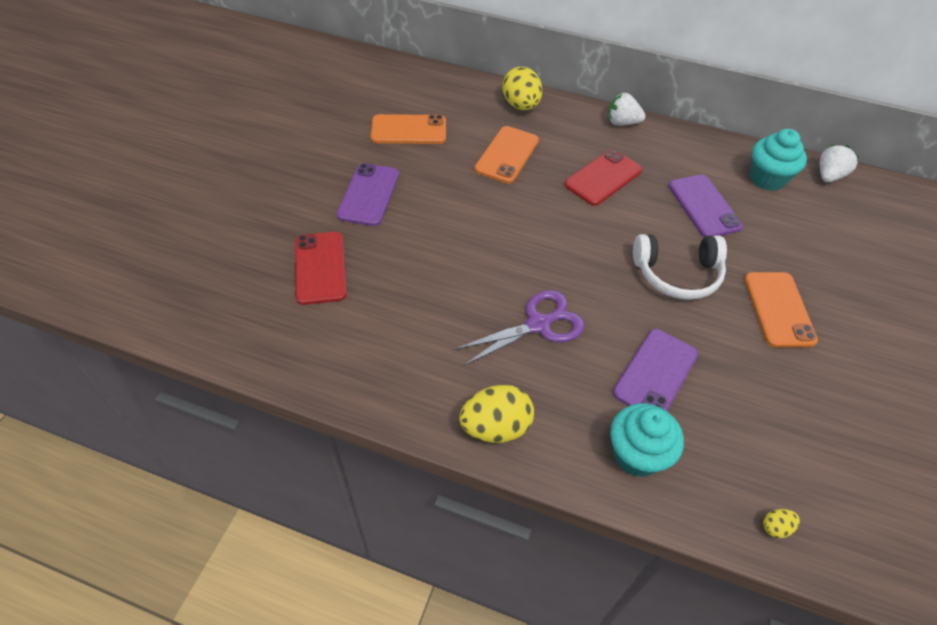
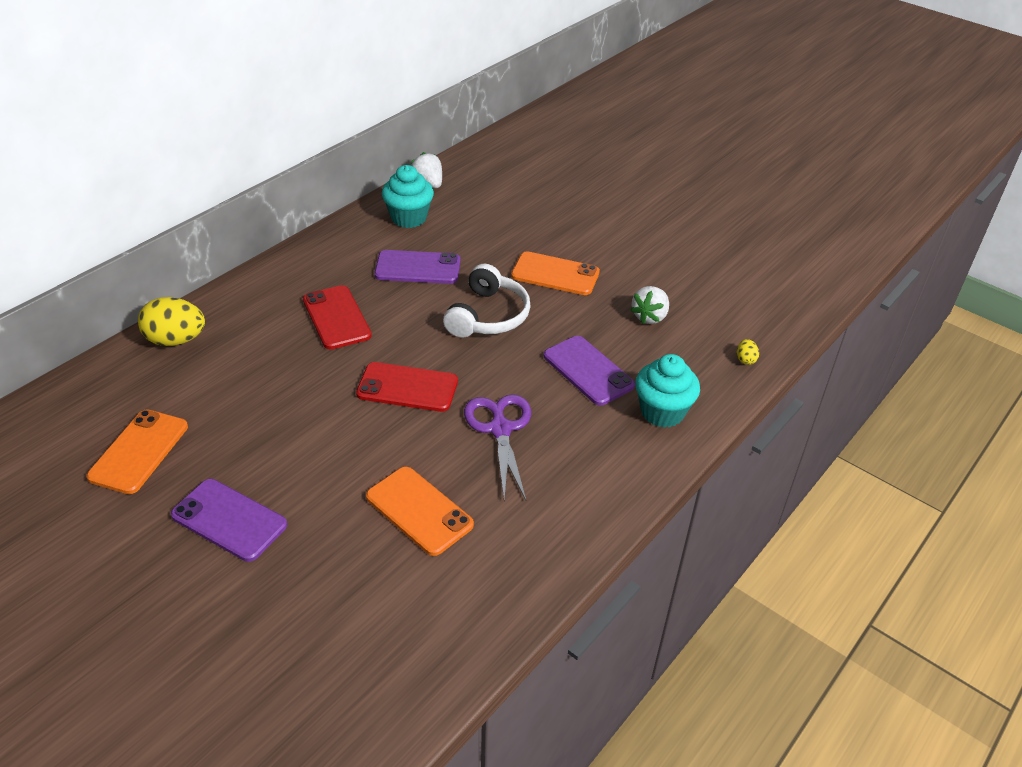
camera: 70 degrees left, 10 degrees down
red phone [295,232,347,305] -> red phone moved to [356,362,458,412]
yellow egg [459,385,534,443] -> none
orange phone [475,126,539,184] -> orange phone moved to [366,467,474,556]
white strawberry [607,92,645,125] -> white strawberry moved to [631,286,669,324]

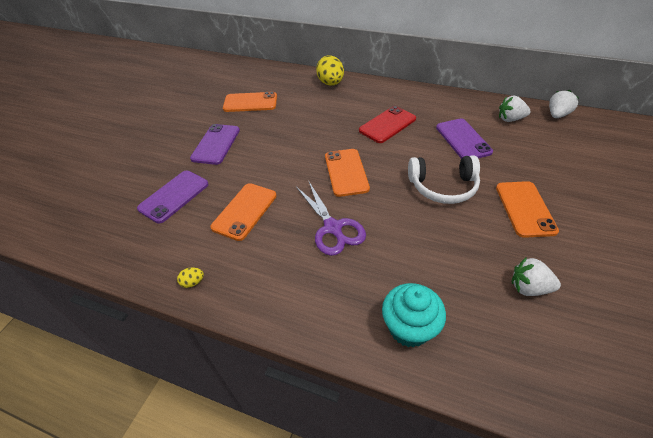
camera: 75 degrees right, 5 degrees up
red phone [356,362,458,412] -> orange phone [325,149,370,197]
turquoise cupcake [382,165,434,228] -> white strawberry [499,95,531,122]
purple scissors [464,394,531,500] -> purple scissors turned 90 degrees clockwise [296,182,366,256]
purple phone [544,336,635,406] -> purple phone moved to [137,171,208,223]
yellow egg [737,339,759,365] -> yellow egg moved to [177,268,204,288]

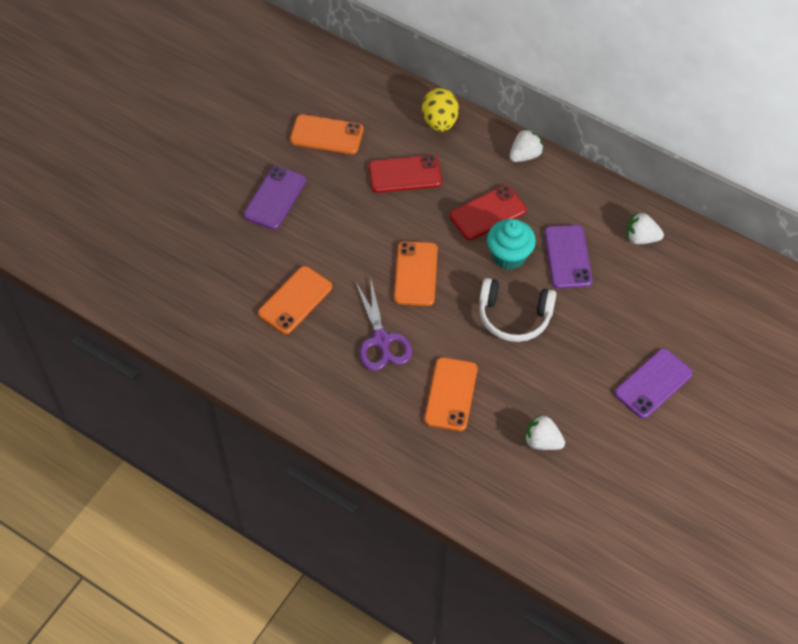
camera: 10 degrees right, 10 degrees up
purple phone [137,171,208,223] -> purple phone moved to [614,348,693,419]
yellow egg [177,268,204,288] -> none
turquoise cupcake [382,283,446,348] -> turquoise cupcake moved to [487,219,536,270]
orange phone [496,181,559,238] -> orange phone moved to [424,357,477,431]
white strawberry [549,90,579,118] -> white strawberry moved to [510,129,544,162]
none -> red phone [369,155,442,193]

